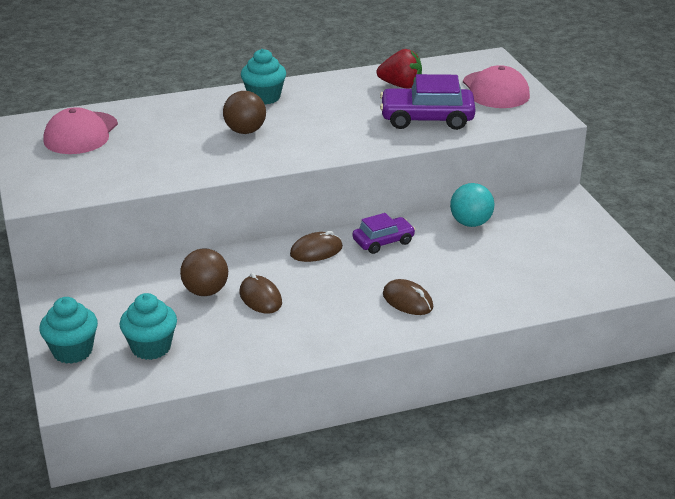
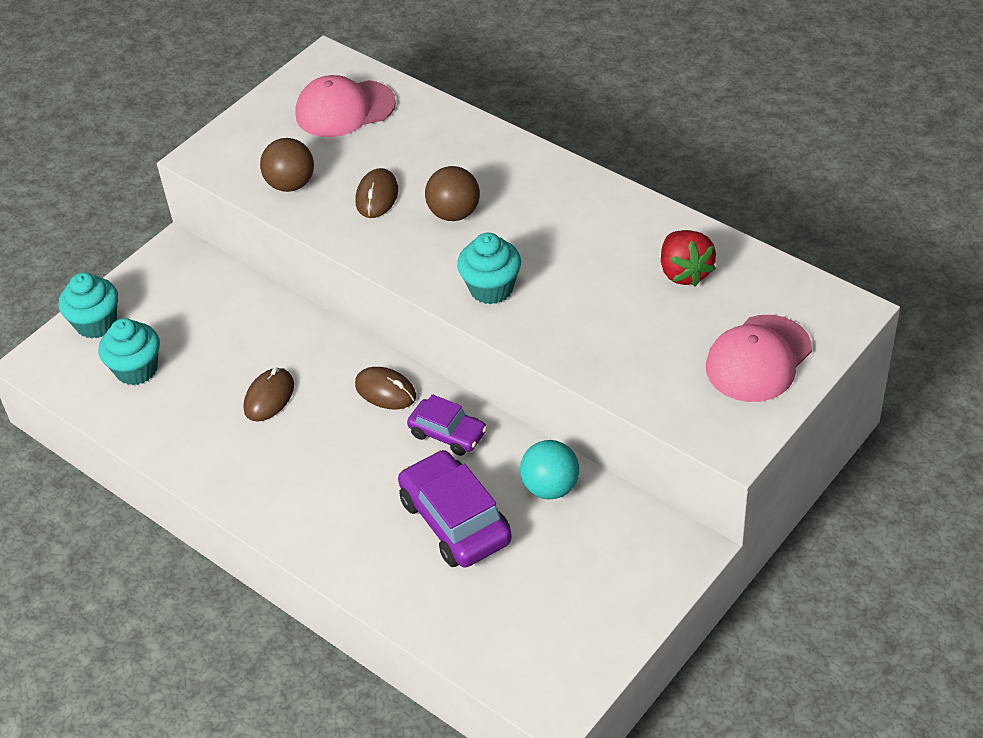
camera: 60 degrees right, 15 degrees up
brown ball [180,248,228,296] -> brown ball moved to [260,138,314,192]
turquoise cupcake [241,49,286,104] -> turquoise cupcake moved to [457,233,521,304]
purple car [380,74,476,130] -> purple car moved to [398,450,512,567]
brown mouse [383,279,433,315] -> brown mouse moved to [356,168,398,218]

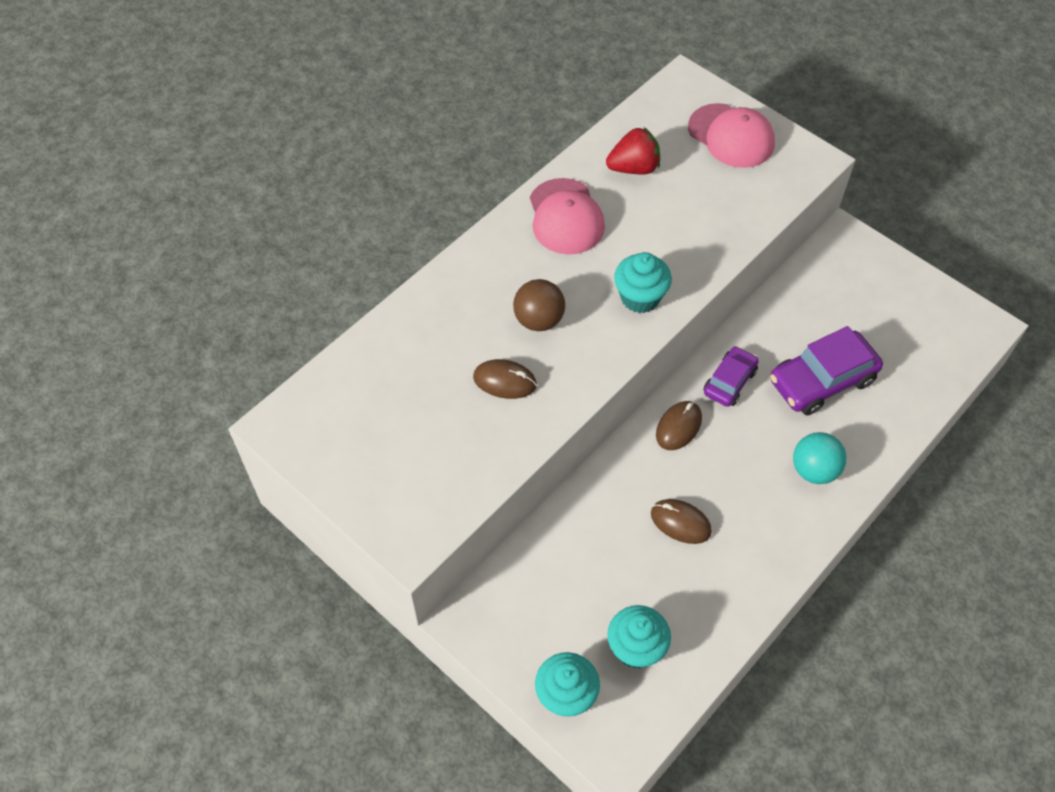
camera: 90 degrees left, 10 degrees up
brown ball [260,138,314,192] -> none
pink cap [295,75,396,137] -> pink cap moved to [530,178,605,254]
turquoise ball [520,440,579,500] -> turquoise ball moved to [793,432,847,484]

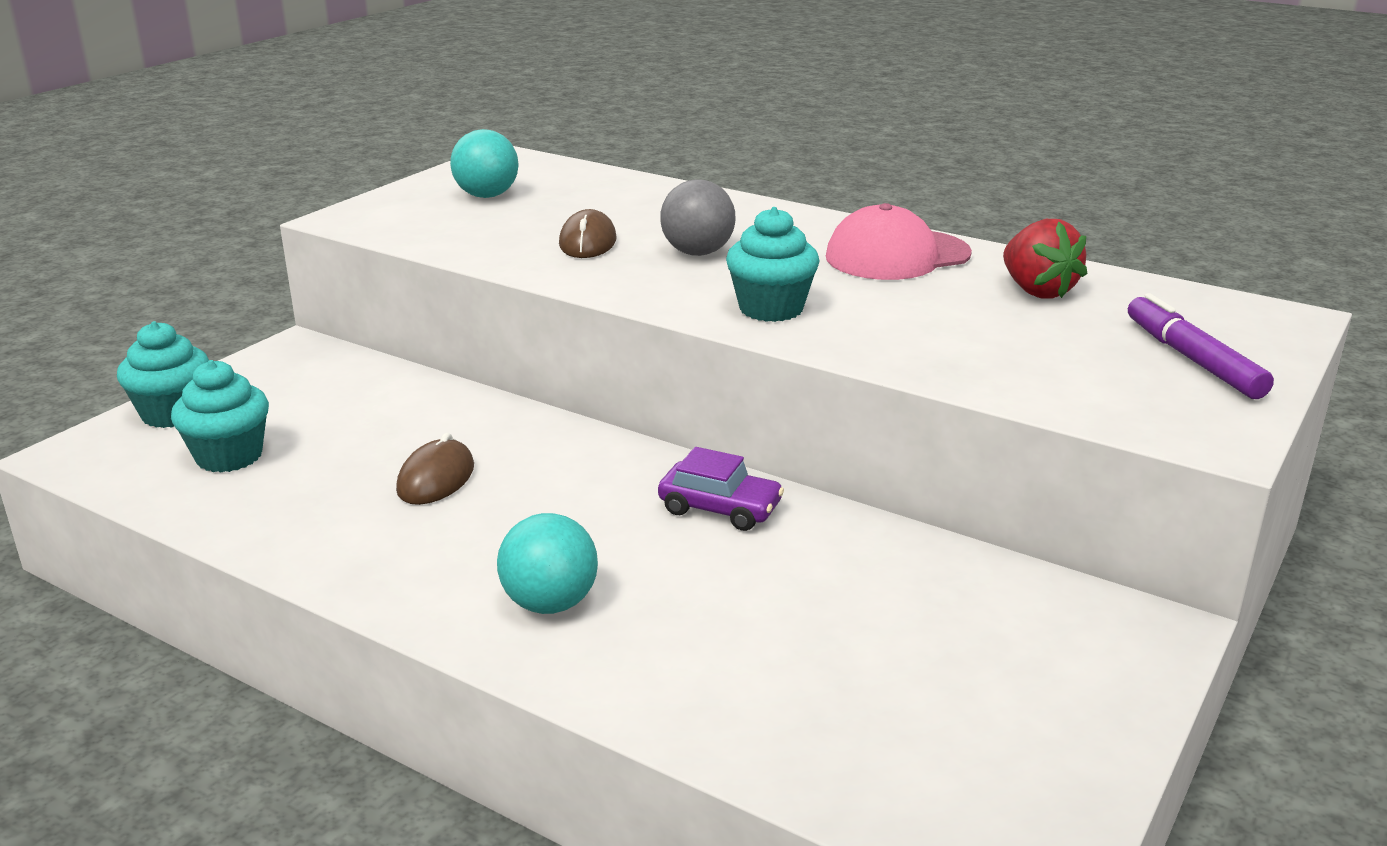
camera: 80 degrees right, 30 degrees down
brown ball [513,279,565,331] -> grey ball [660,179,735,256]
brown mouse [656,401,702,450] -> none
pink cap [688,103,775,168] -> purple marker [1128,293,1274,399]
purple car [770,326,883,416] -> none
none -> turquoise ball [450,129,519,198]

